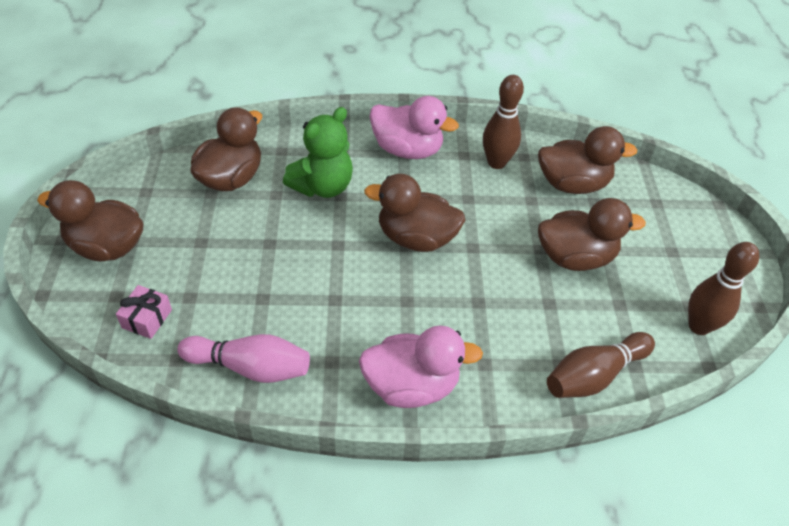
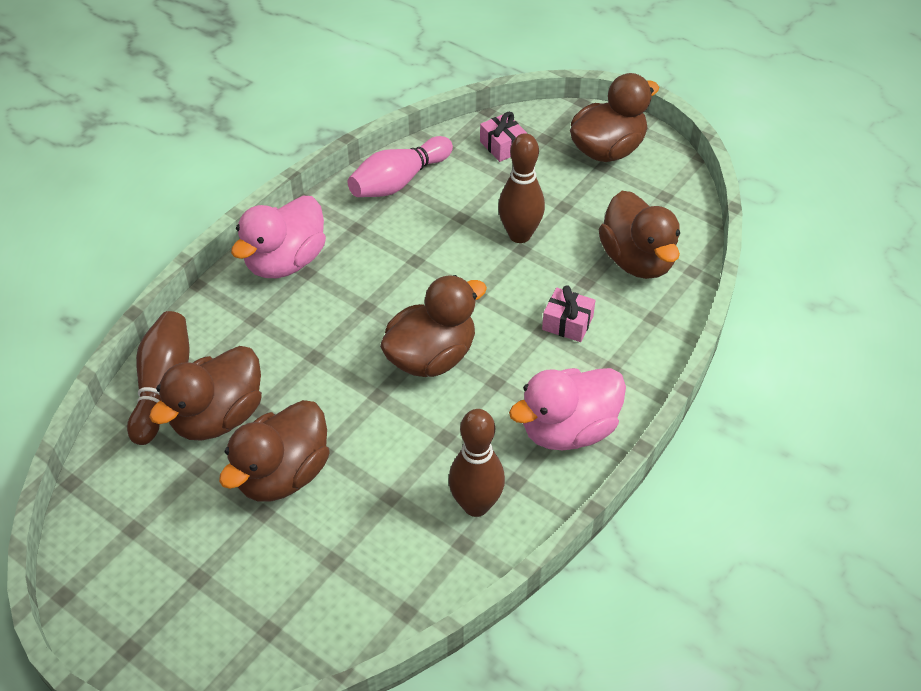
camera: 130 degrees right, 0 degrees up
green teddy bear [283,107,353,198] -> pink gift [542,285,595,342]
brown duck [538,126,638,194] -> brown duck moved to [149,346,262,441]
brown bowling pin [688,242,760,335] -> brown bowling pin moved to [498,133,545,243]

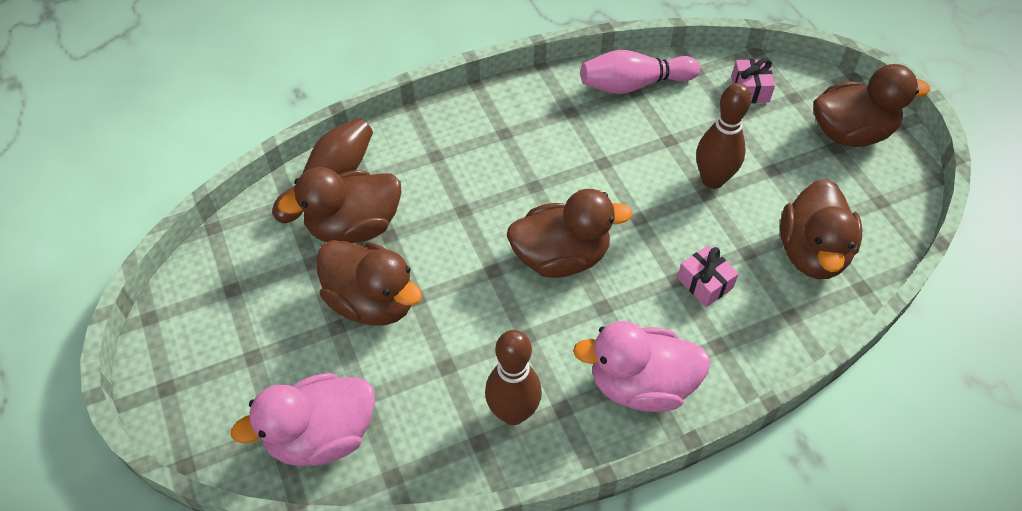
camera: 30 degrees right, 5 degrees up
brown duck [219,400,330,502] -> brown duck turned 120 degrees counterclockwise [316,240,422,326]
pink duck [231,196,326,278] -> pink duck moved to [231,373,375,466]

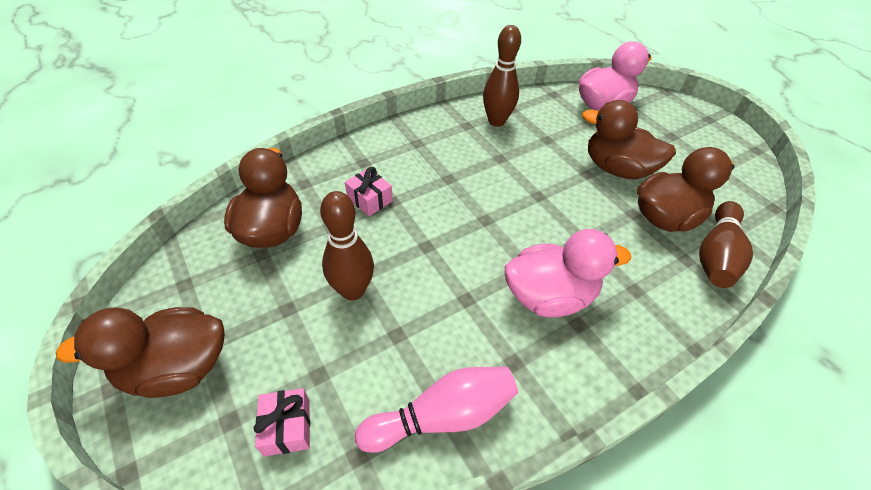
camera: 170 degrees right, 5 degrees down
brown duck [507,189,632,278] -> none
pink duck [573,321,711,412] -> pink duck moved to [505,229,631,318]

